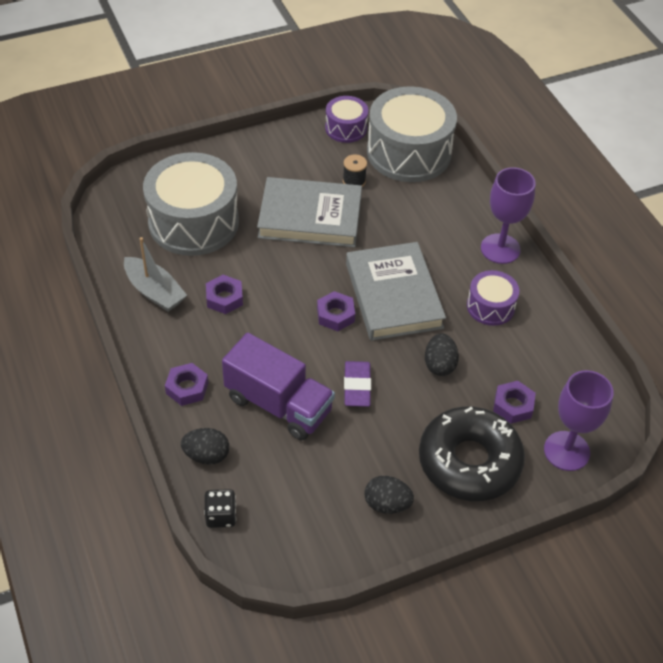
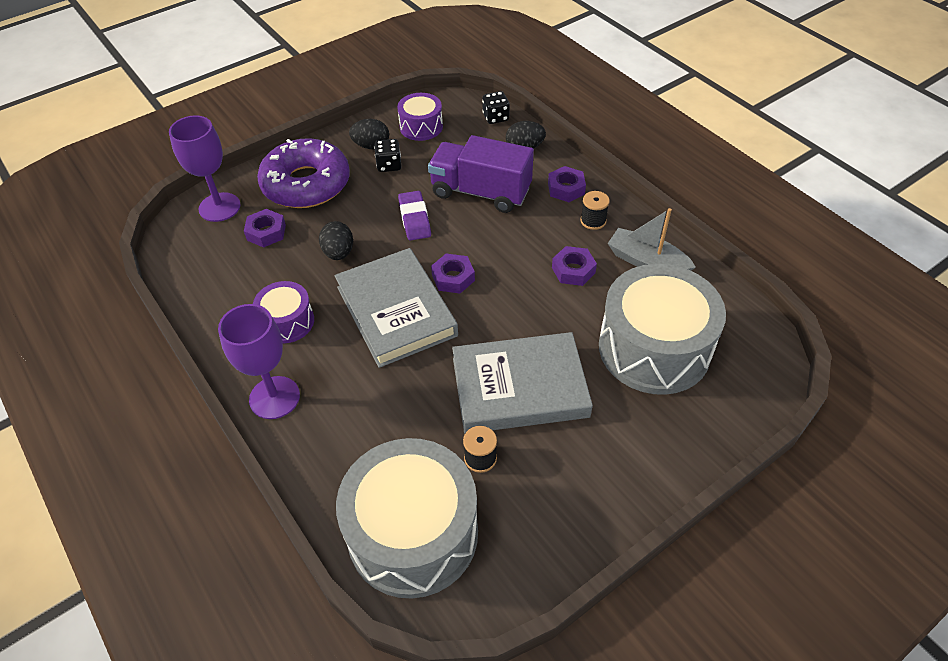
camera: 170 degrees right, 0 degrees up
purple drum [325,96,368,143] -> purple drum moved to [397,93,443,141]
black donut [419,406,525,501] -> purple donut [257,138,350,208]
none -> black dice [374,139,401,172]
none -> black spool [580,191,610,230]

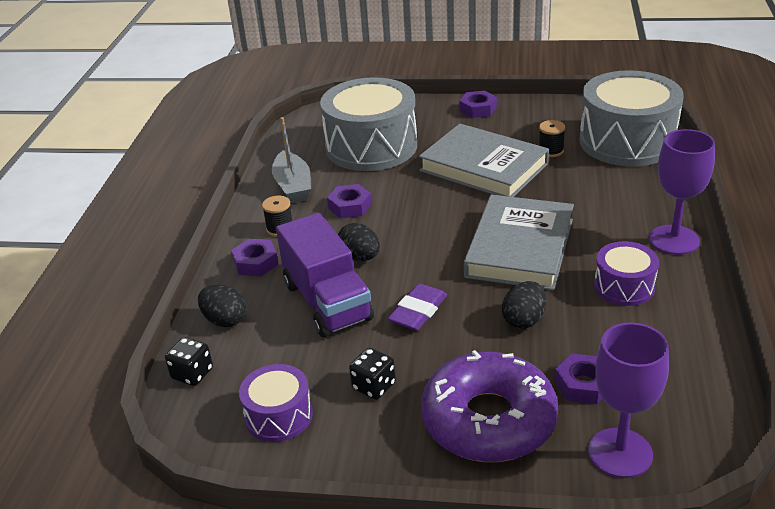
camera: 135 degrees left, 15 degrees down
black egg [349,119,389,150] -> black egg moved to [338,223,380,261]
purple nut [431,254,475,294] -> purple nut moved to [459,91,497,118]

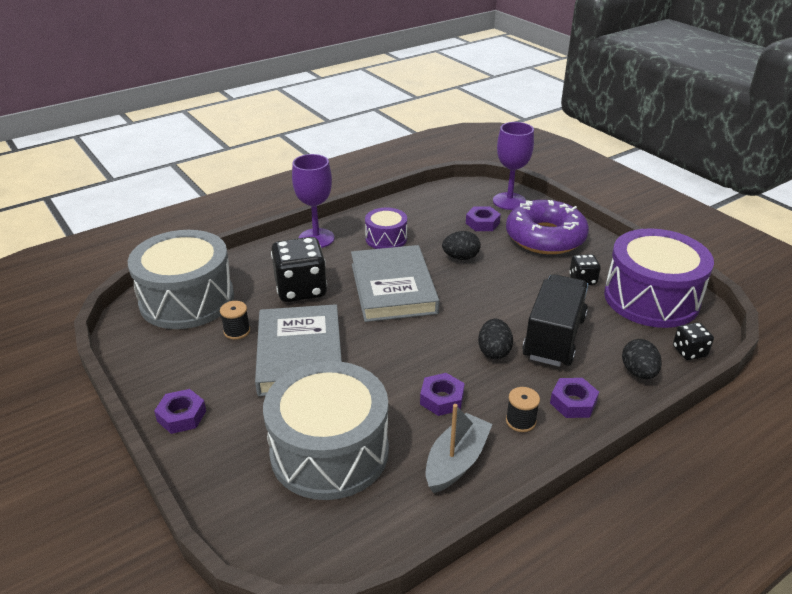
camera: 135 degrees left, 0 degrees up
purple drum [239,364,313,442] -> purple drum [604,228,714,328], size x1.98
purple truck [276,213,374,337] -> black truck [522,274,588,367]
purple eraser [388,284,447,331] -> none
grey book [464,195,574,290] -> grey book turned 75 degrees counterclockwise [351,245,439,322]
none -> black dice [271,237,327,302]

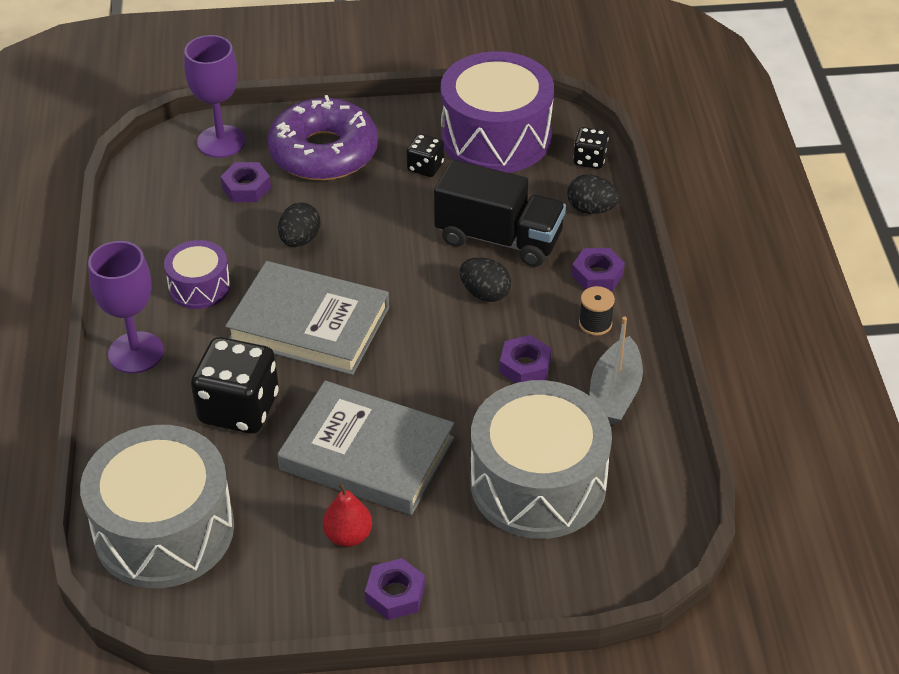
camera: 60 degrees left, 10 degrees up
black spool [220,301,250,340] -> none
grey boat [426,404,493,493] -> grey boat turned 135 degrees counterclockwise [589,317,643,425]
black truck [522,274,588,367] -> black truck turned 150 degrees clockwise [434,160,566,267]
none -> red pear [323,483,372,547]

